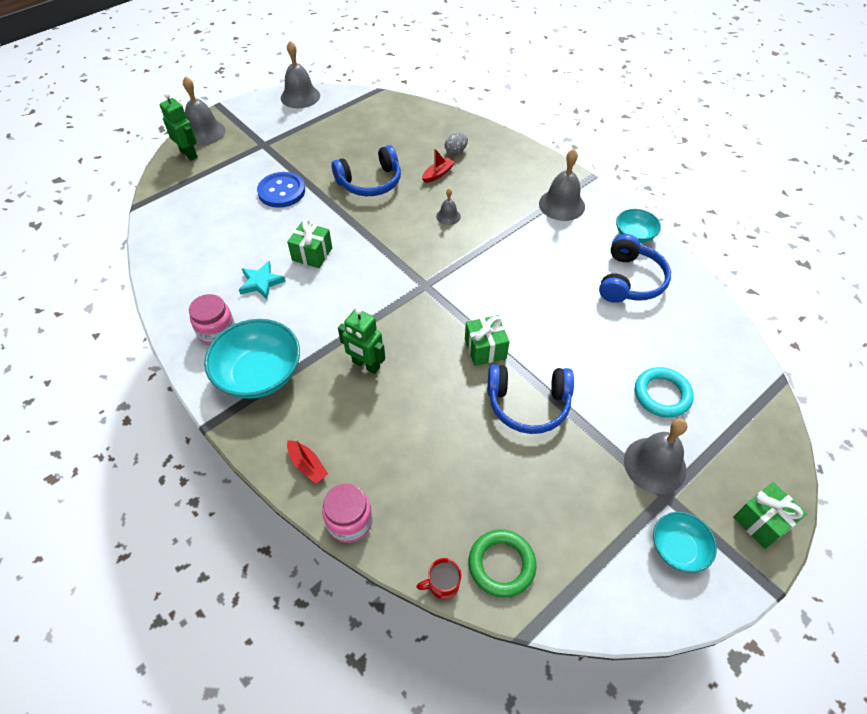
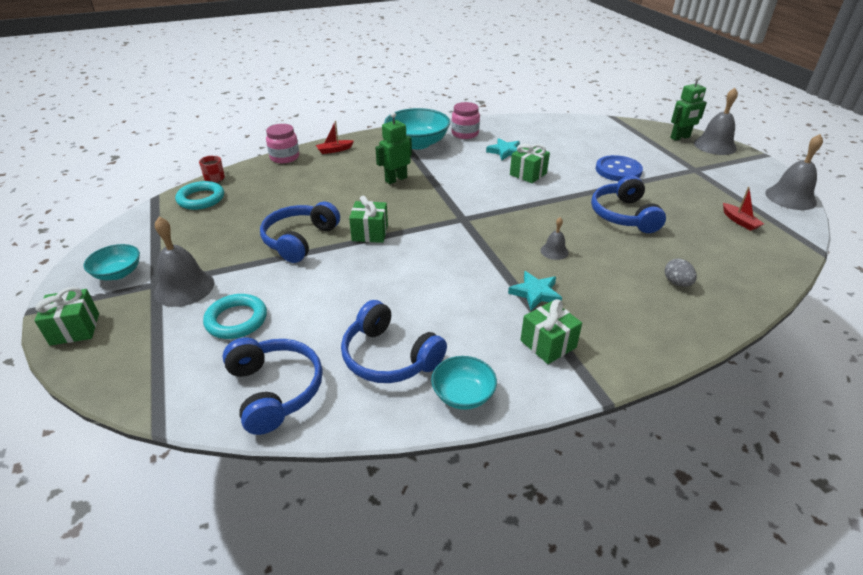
camera: 110 degrees right, 15 degrees down
red boat [422,148,455,183] -> red boat moved to [723,187,764,231]
green ring [469,530,536,598] -> turquoise ring [175,181,224,210]
grey bell [539,149,585,221] -> green gift [520,299,582,364]
none -> blue headphones [222,338,323,435]
none -> turquoise star [508,271,562,311]

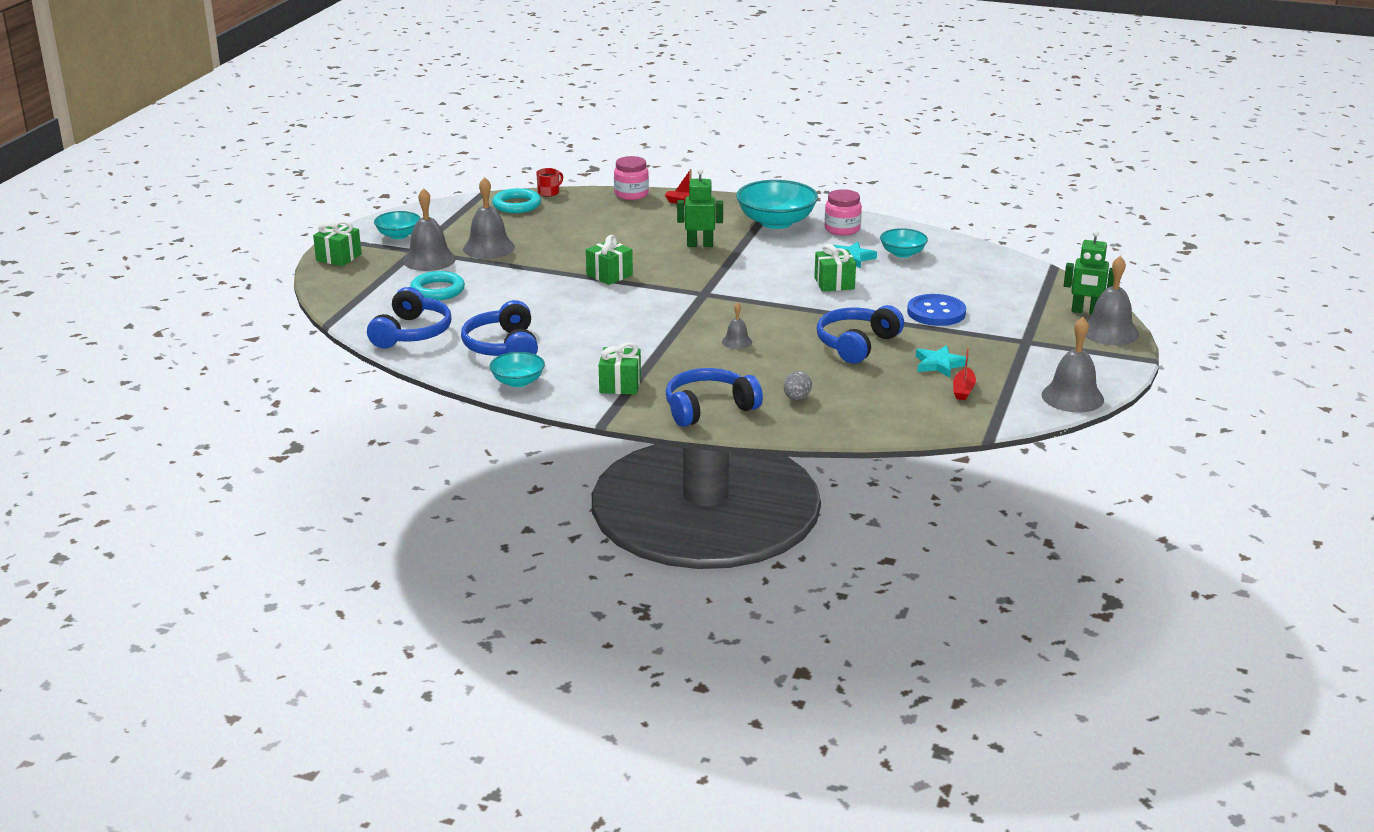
camera: 40 degrees right, 10 degrees down
blue headphones [260,201,340,263] -> blue headphones moved to [666,368,763,427]
turquoise star [508,271,562,311] -> turquoise star moved to [916,345,969,378]
none -> grey bell [463,177,515,259]
none -> turquoise bowl [880,228,928,258]

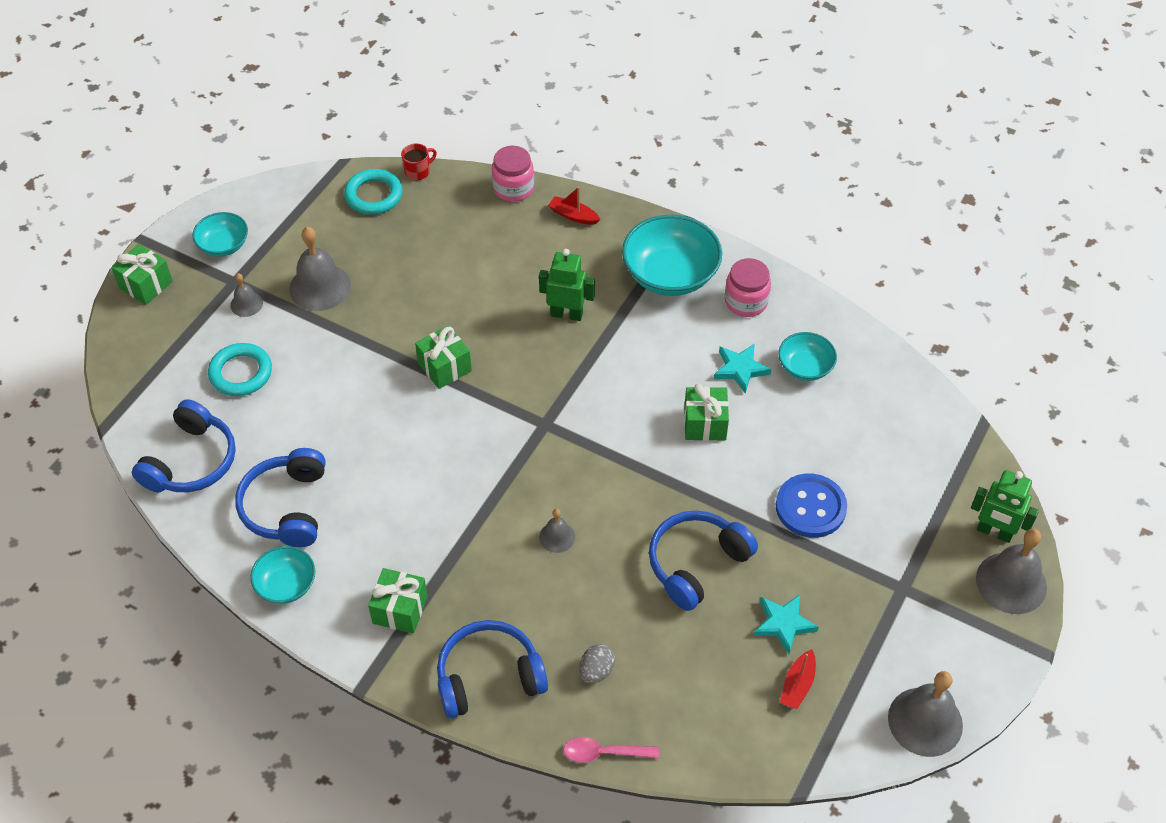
camera: 10 degrees right, 25 degrees up
grey bell [403,188,456,271] -> grey bell [230,273,263,317], size x0.52
none -> pink spoon [563,737,659,763]

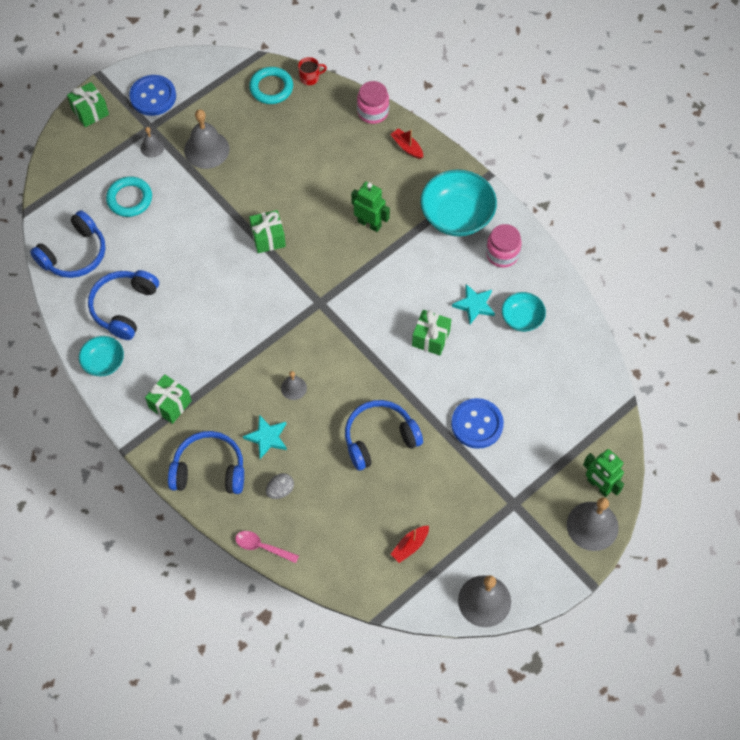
camera: 20 degrees right, 10 degrees up
turquoise bowl [192,212,248,257] -> blue button [129,75,176,116]
turquoise star [753,595,819,654] -> turquoise star moved to [243,415,287,459]

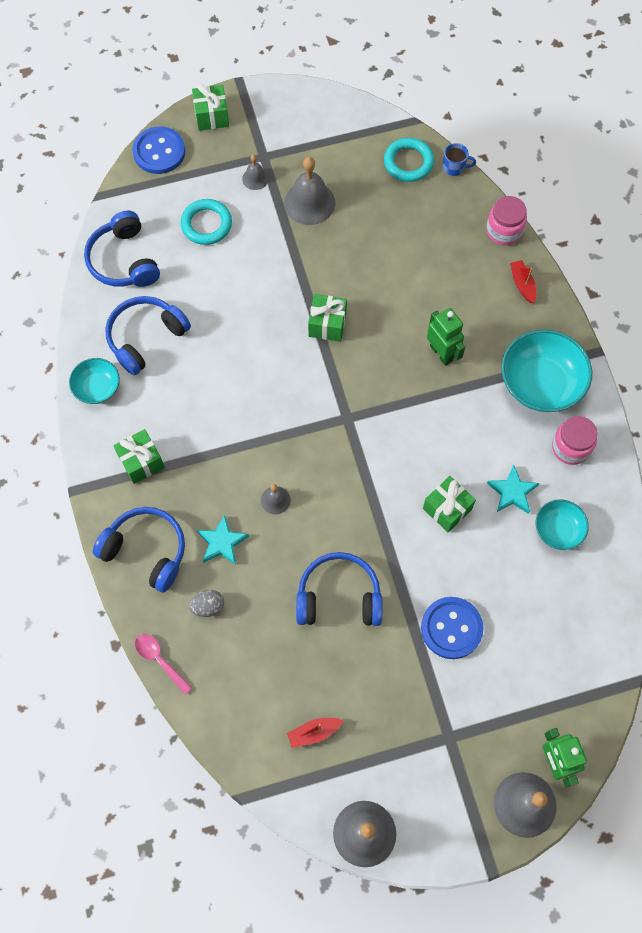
camera: 25 degrees right, 5 degrees up
blue headphones [30,210,105,278] -> blue headphones turned 90 degrees clockwise [84,211,160,287]
blue button [129,75,176,116] -> blue button moved to [132,126,185,174]
red mug [298,57,327,85] -> blue mug [443,143,476,176]

